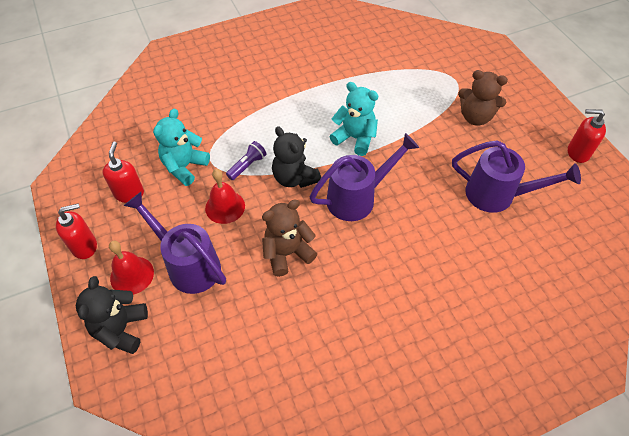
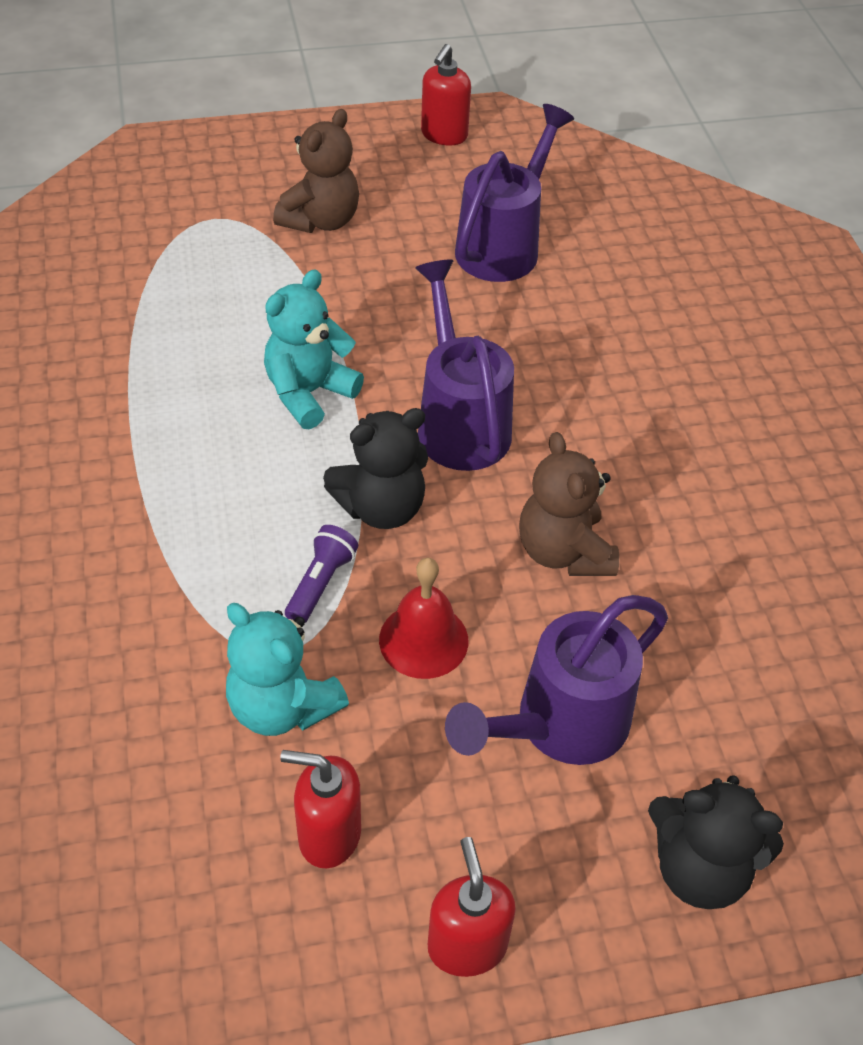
camera: 80 degrees left, 5 degrees down
red bell [109,241,154,295] -> none
purple flashlight [226,141,267,180] -> purple flashlight turned 60 degrees clockwise [285,525,358,623]

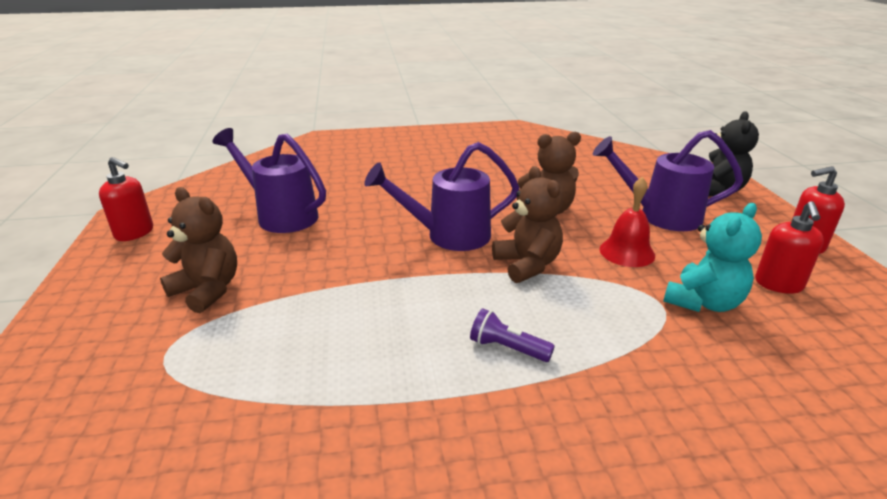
camera: 85 degrees left, 20 degrees down
turquoise teddy bear [264,269,364,429] -> none
purple flashlight [285,525,358,623] -> purple flashlight moved to [470,308,555,362]
black teddy bear [323,408,428,529] -> brown teddy bear [492,166,563,283]
purple watering can [445,595,668,765] -> purple watering can turned 135 degrees clockwise [593,130,743,231]

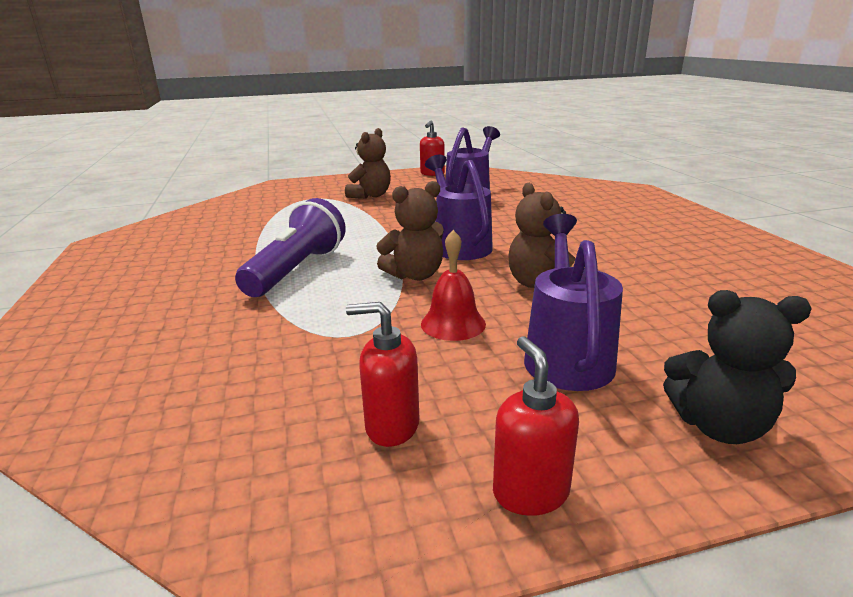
camera: 85 degrees right, 5 degrees down
purple flashlight [470,308,555,362] -> purple flashlight [235,198,346,297], size x2.16
turquoise teddy bear [663,203,762,312] -> none

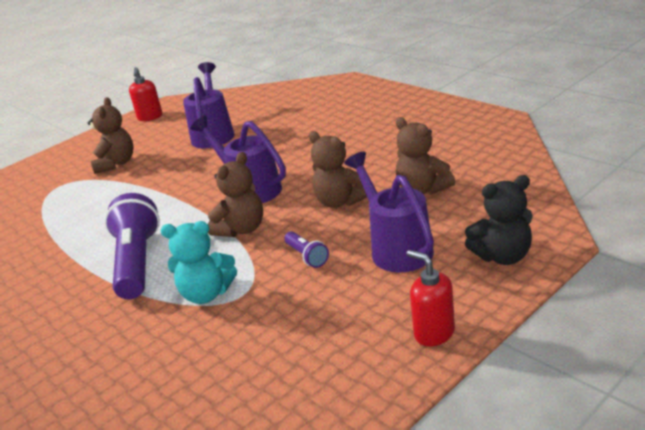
camera: 25 degrees left, 5 degrees up
red soap dispenser [346,302,420,447] -> none
red bell [421,230,486,341] -> purple flashlight [284,231,329,268]
none -> turquoise teddy bear [160,221,237,304]
none -> brown teddy bear [396,117,455,195]

